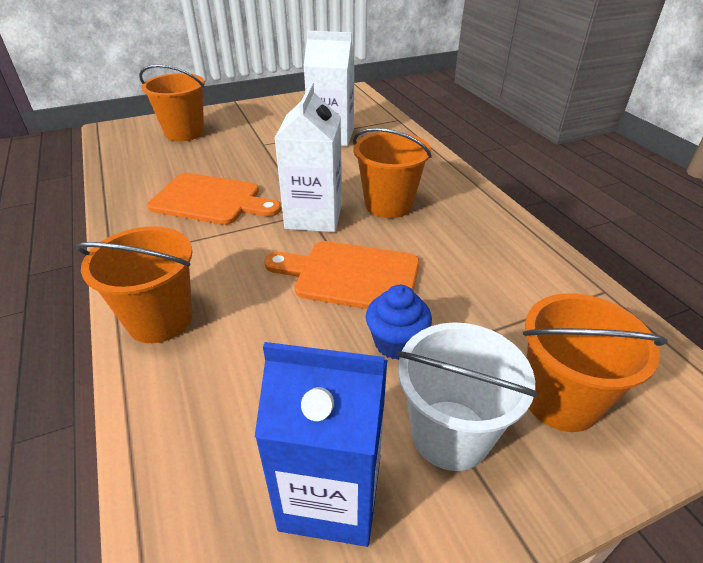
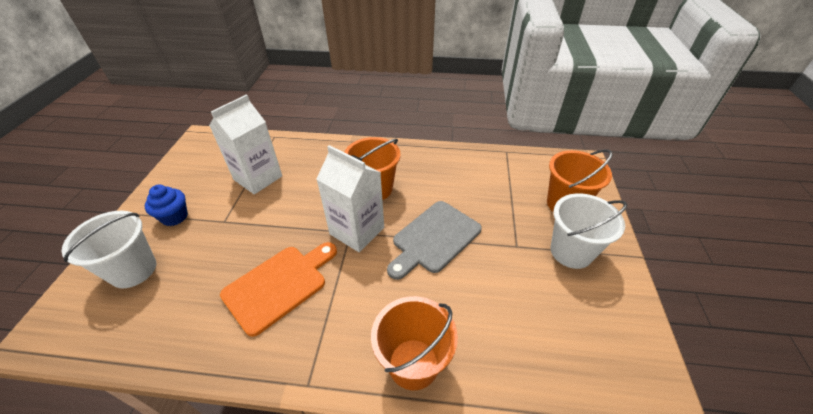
camera: 60 degrees left, 5 degrees up
orange bucket [139,64,205,141] -> white bucket [62,211,156,288]
blue carton [255,342,387,547] -> none
orange cutting board [264,241,419,309] -> grey cutting board [387,201,482,280]
blue cupcake [366,285,432,360] -> blue cupcake moved to [145,185,188,226]

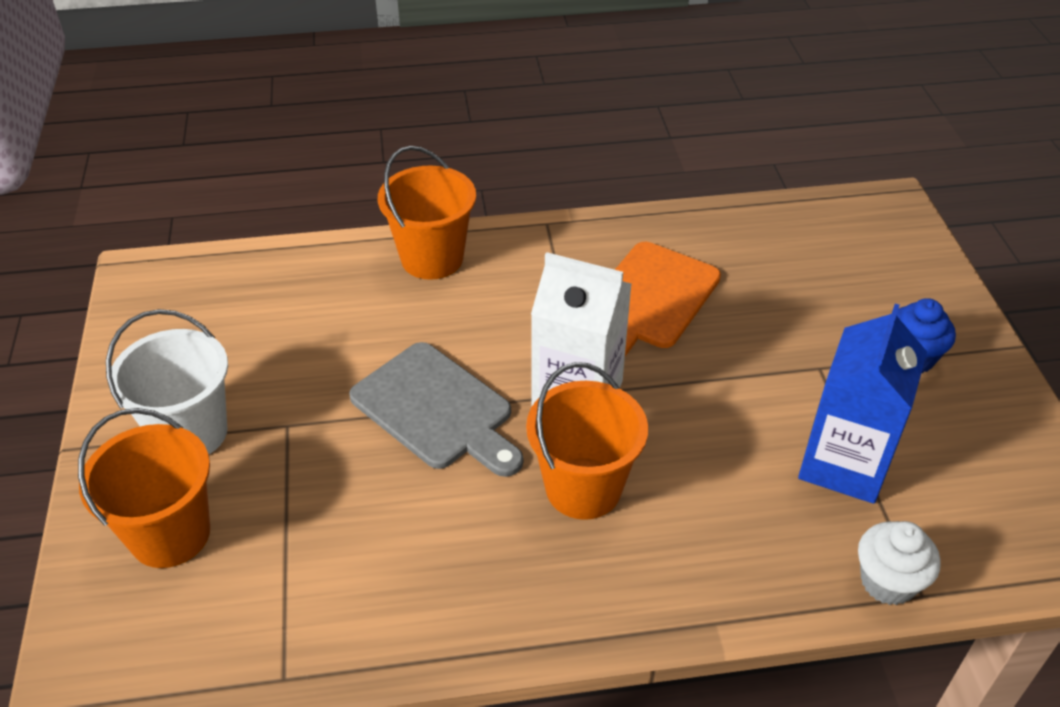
camera: 165 degrees right, 0 degrees up
white bucket [62,211,156,288] -> none
white carton [209,94,282,194] -> blue carton [798,304,927,504]
grey cutting board [387,201,482,280] -> grey cutting board turned 105 degrees clockwise [349,342,523,477]
none -> white cupcake [858,521,941,605]

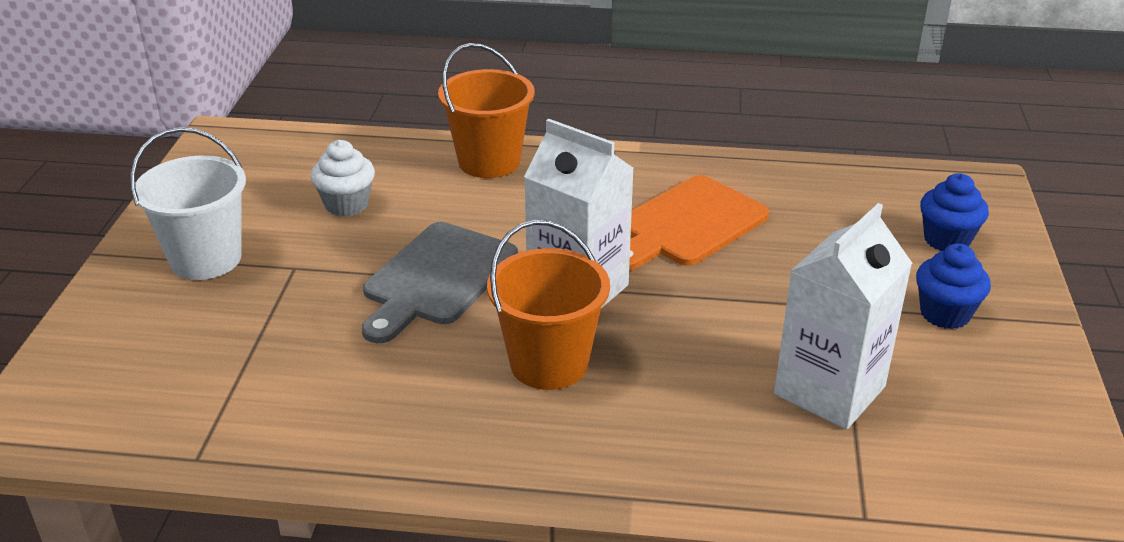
camera: 15 degrees right, 10 degrees down
orange bucket [78,408,210,568] -> none
grey cutting board [349,342,523,477] -> grey cutting board turned 60 degrees clockwise [362,222,518,343]
blue carton [798,304,927,504] -> white carton [774,203,912,430]
white cupcake [858,521,941,605] -> white cupcake moved to [311,140,375,217]
none -> blue cupcake [920,173,989,251]

